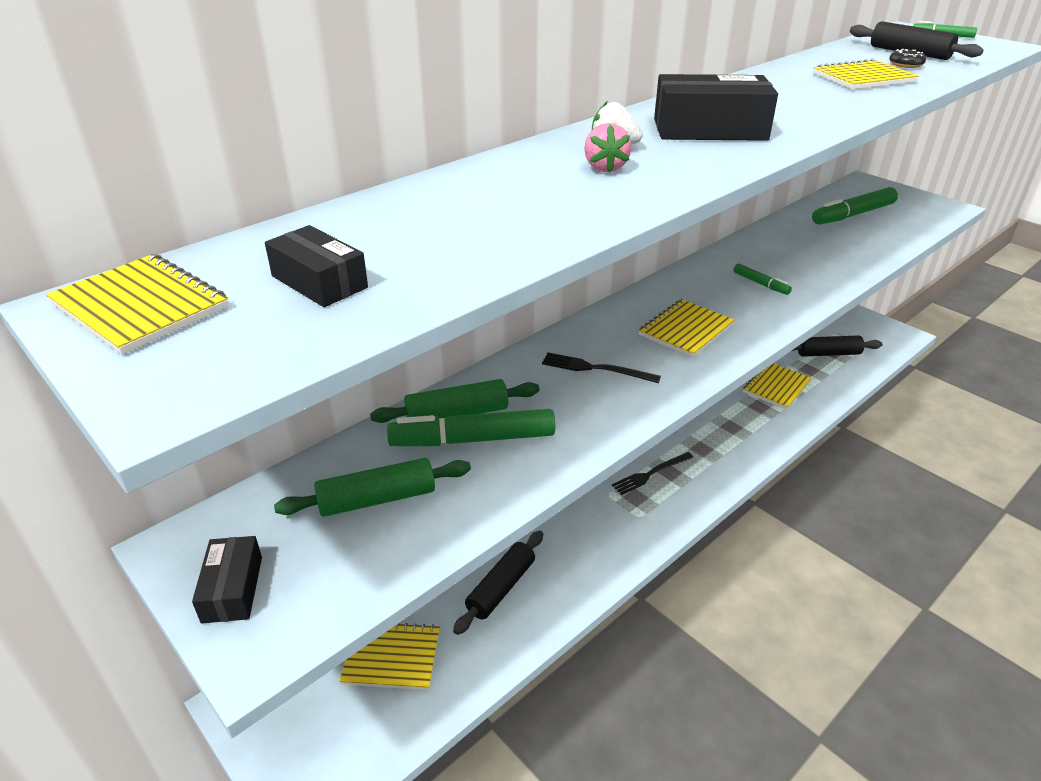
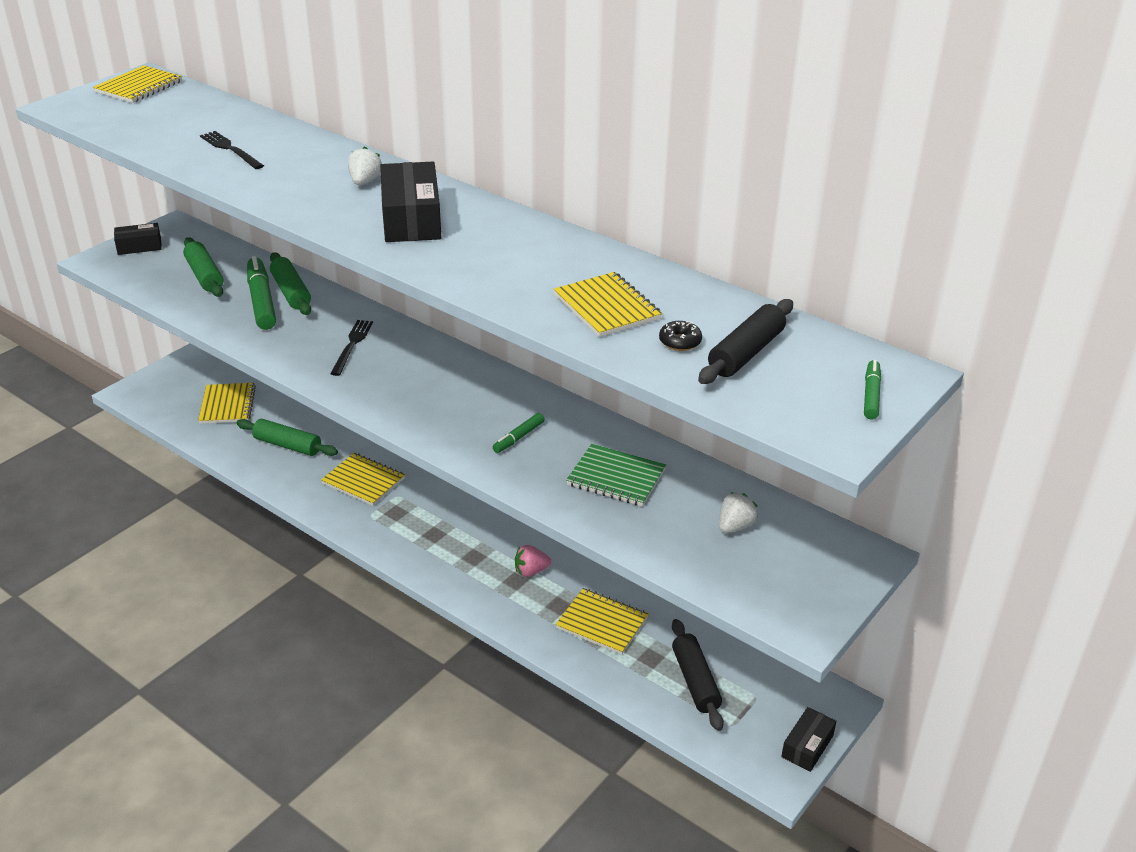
camera: 80 degrees right, 0 degrees up
black box [265,225,368,307] -> black box moved to [781,707,836,772]
black rolling pin [453,531,543,635] -> green rolling pin [236,419,338,456]
pink strawberry [584,123,632,173] -> pink strawberry moved to [515,545,551,577]
black fork [612,452,694,495] -> black fork moved to [200,131,264,169]
yellow notebook [639,299,734,358] -> yellow notebook moved to [321,453,405,506]
green marker [812,187,898,225] -> white strawberry [719,492,758,533]
none -> green notebook [566,444,666,506]

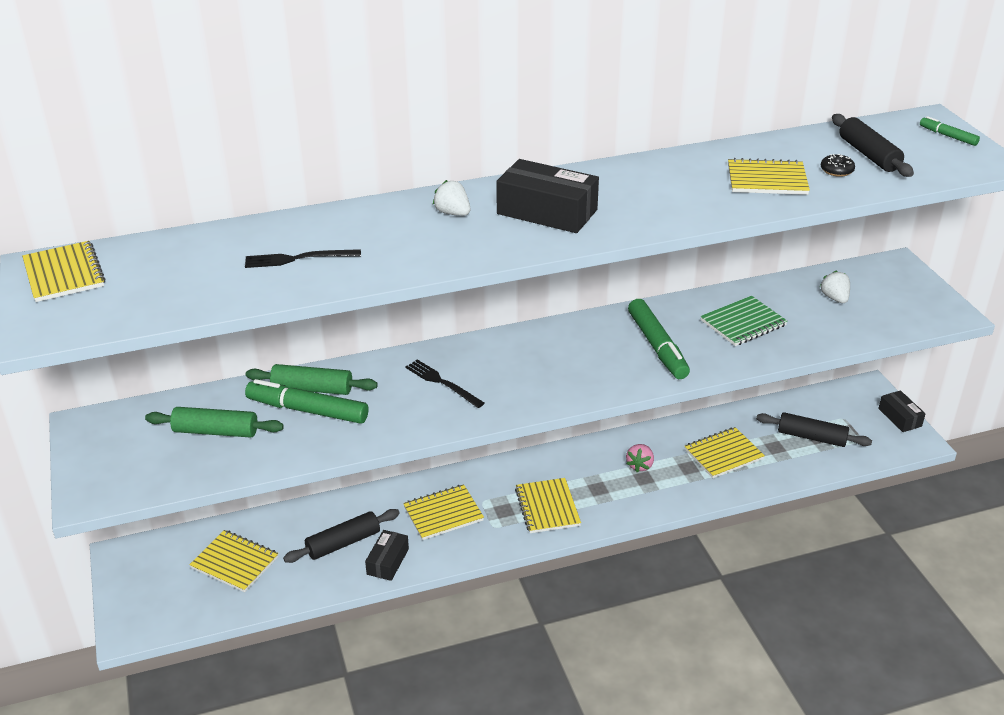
camera: 55 degrees left, 0 degrees up
black box [114,223,162,255] -> black box moved to [365,530,409,581]
green rolling pin [236,419,338,456] -> black rolling pin [283,509,400,563]
green marker [493,413,545,453] -> green marker [628,299,690,379], size x1.97
none -> yellow notebook [515,478,581,533]

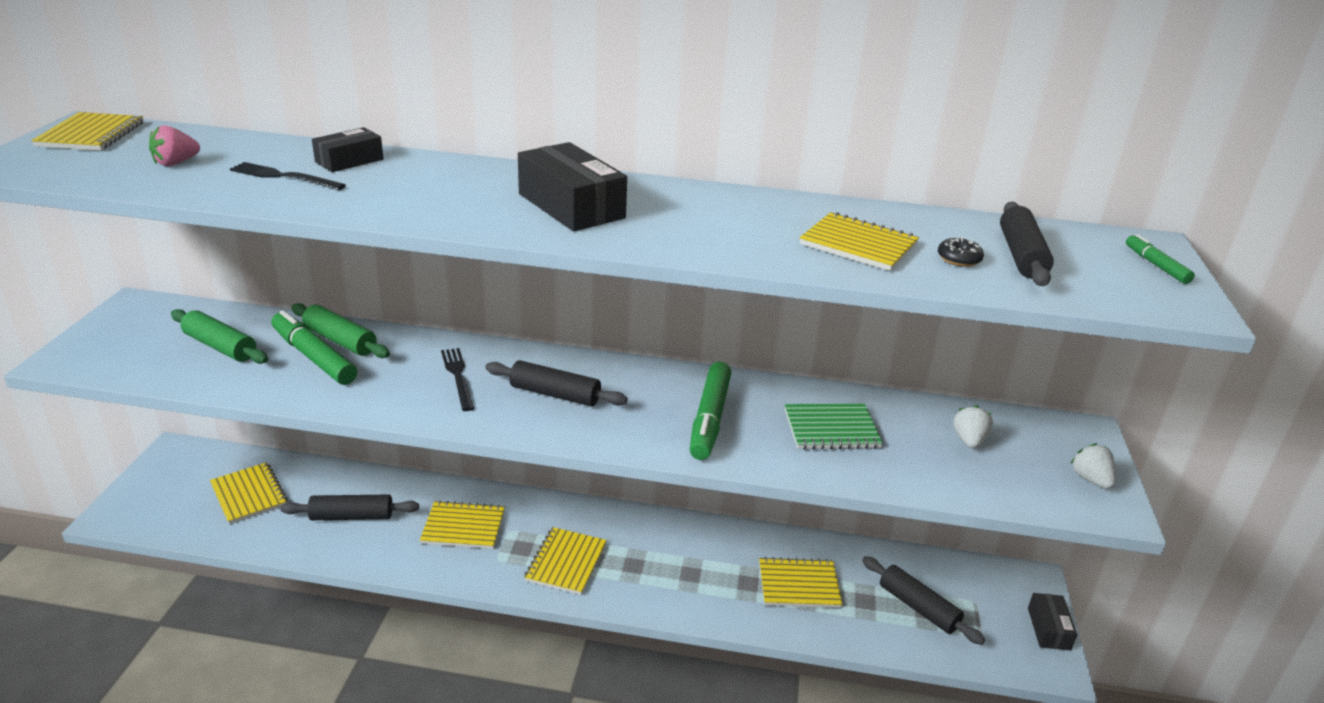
camera: 25 degrees right, 5 degrees down
black box [365,530,409,581] -> black box moved to [312,127,383,172]
white strawberry [433,180,470,216] -> white strawberry moved to [1070,443,1116,489]
pink strawberry [626,444,654,472] -> pink strawberry moved to [149,125,200,166]
none -> black rolling pin [485,360,628,407]

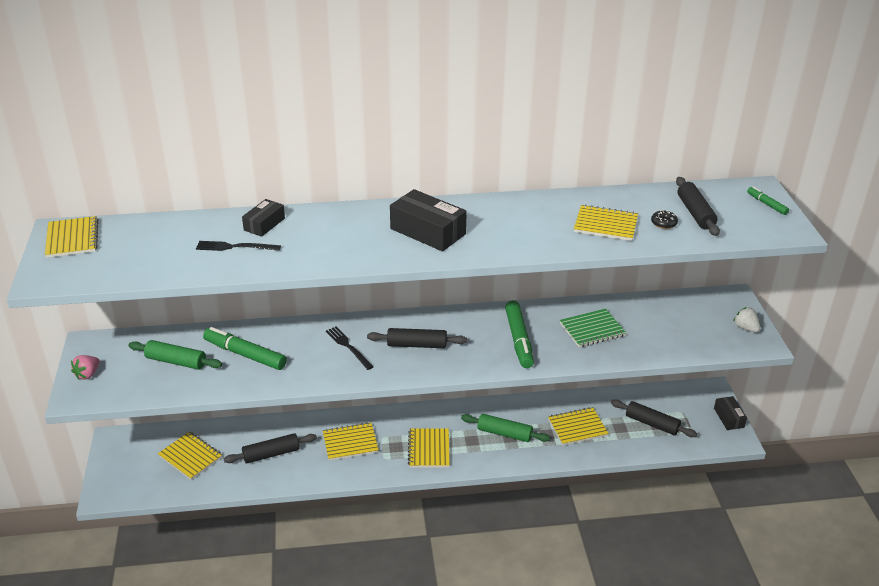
camera: 15 degrees left, 5 degrees up
pink strawberry [149,125,200,166] -> pink strawberry moved to [71,355,100,380]
green rolling pin [291,303,390,358] -> green rolling pin moved to [461,414,550,442]
white strawberry [954,405,993,448] -> none

